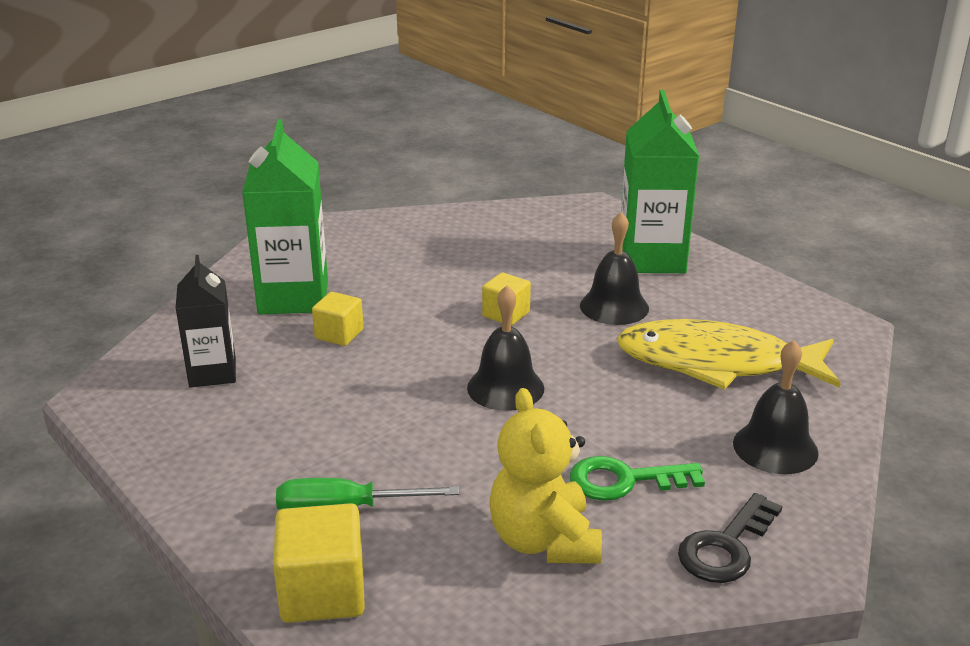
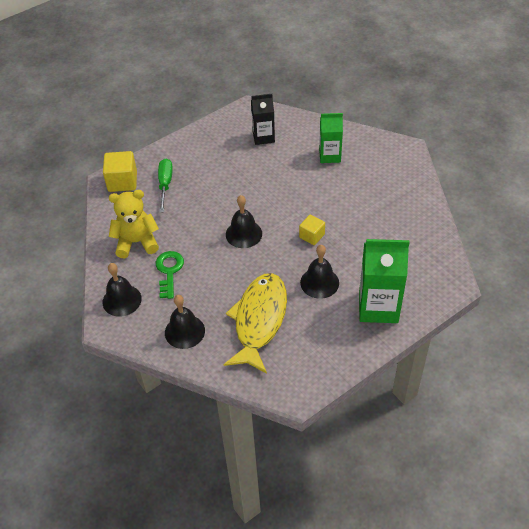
camera: 95 degrees right, 20 degrees up
green carton [242,119,328,314] -> green carton [319,113,343,163], size x0.62
yellow cube [312,292,363,346] -> none
black key [678,493,782,583] -> black bell [103,263,142,317]

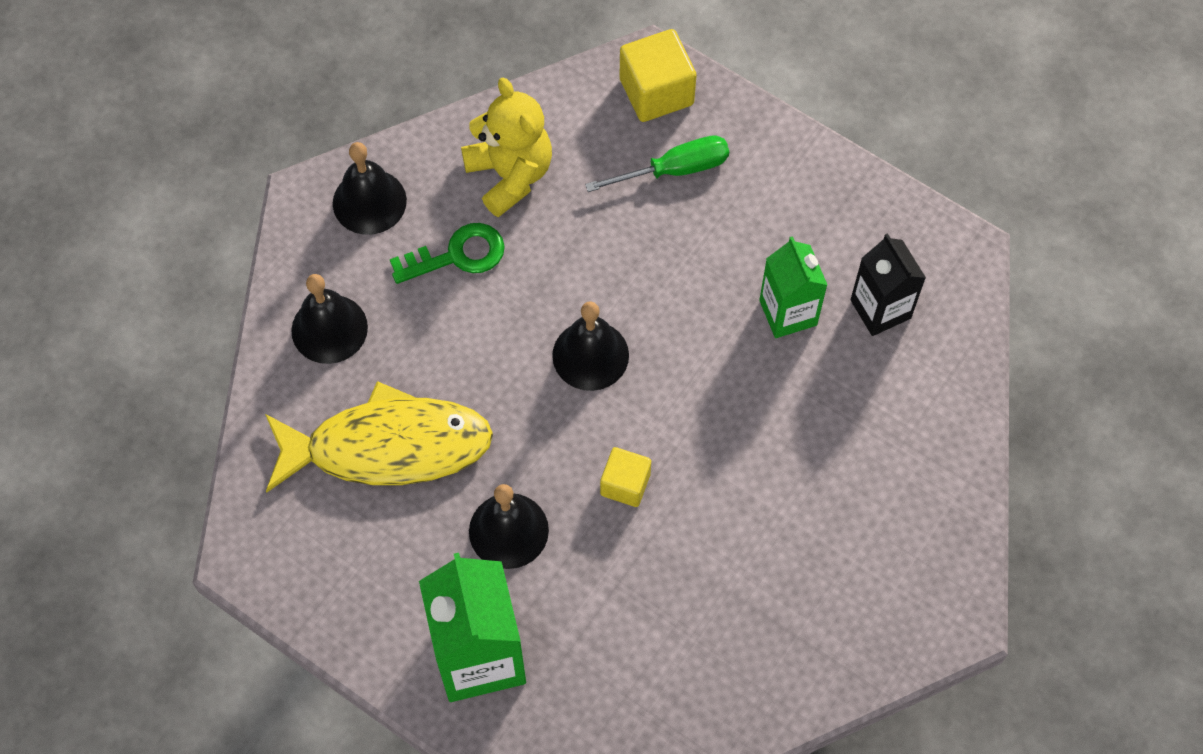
camera: 70 degrees right, 15 degrees up
green carton [319,113,343,163] -> green carton moved to [759,236,827,338]

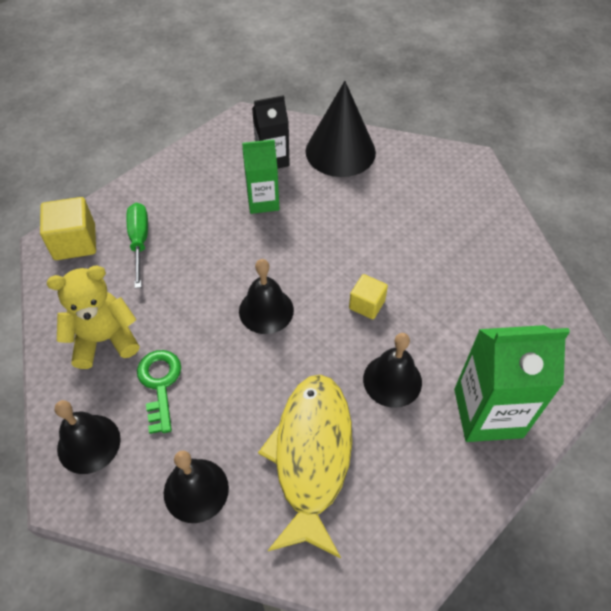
camera: 80 degrees left, 10 degrees down
none -> black cone [306,81,376,177]

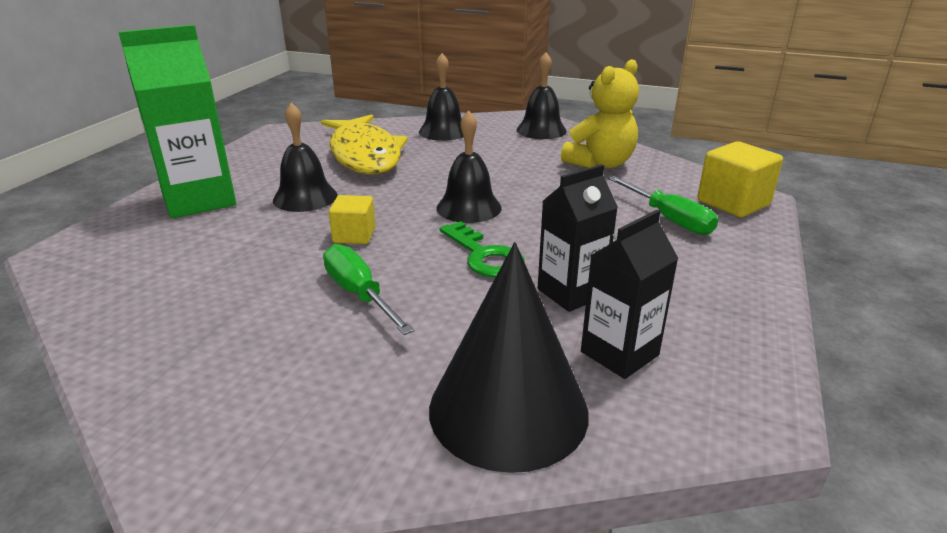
camera: 155 degrees right, 25 degrees down
green key [137,350,181,434] -> green key moved to [440,221,525,278]
green carton [242,139,280,214] -> black carton [538,164,618,312]
none -> green screwdriver [323,244,414,335]

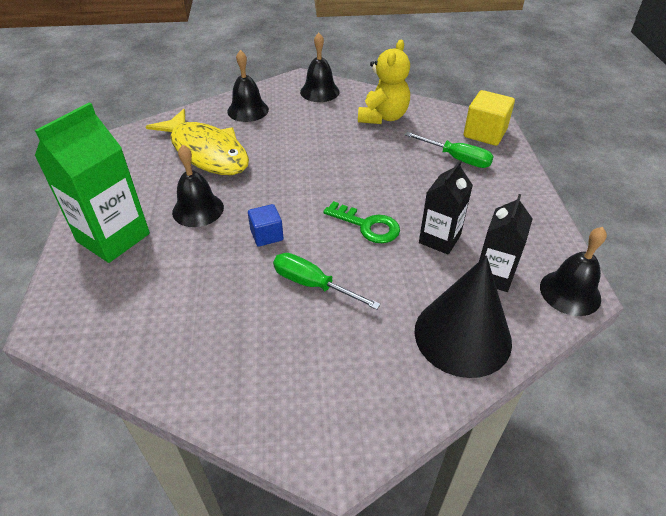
camera: 25 degrees left, 15 degrees up
yellow cube [329,195,376,244] -> blue cube [248,204,283,247]
black bell [436,110,502,223] -> black bell moved to [540,227,607,316]

